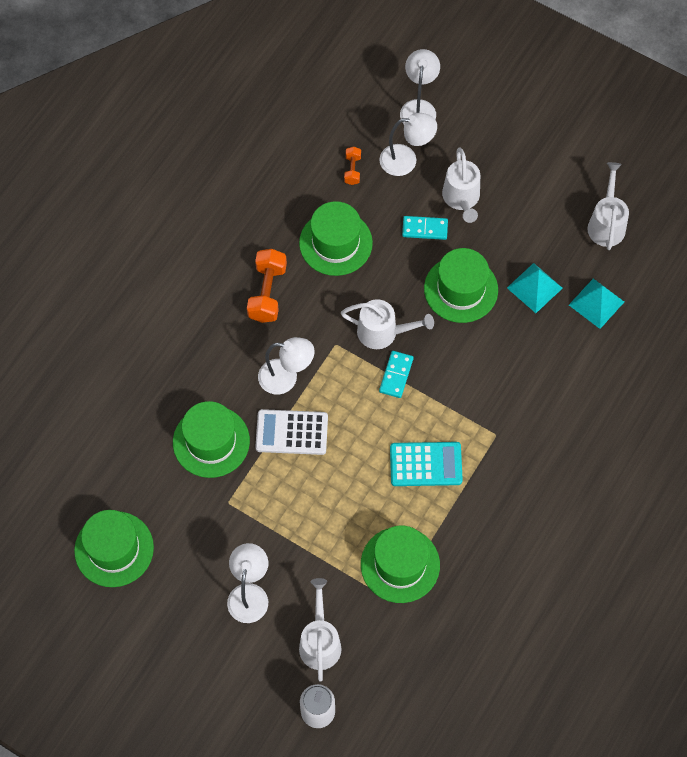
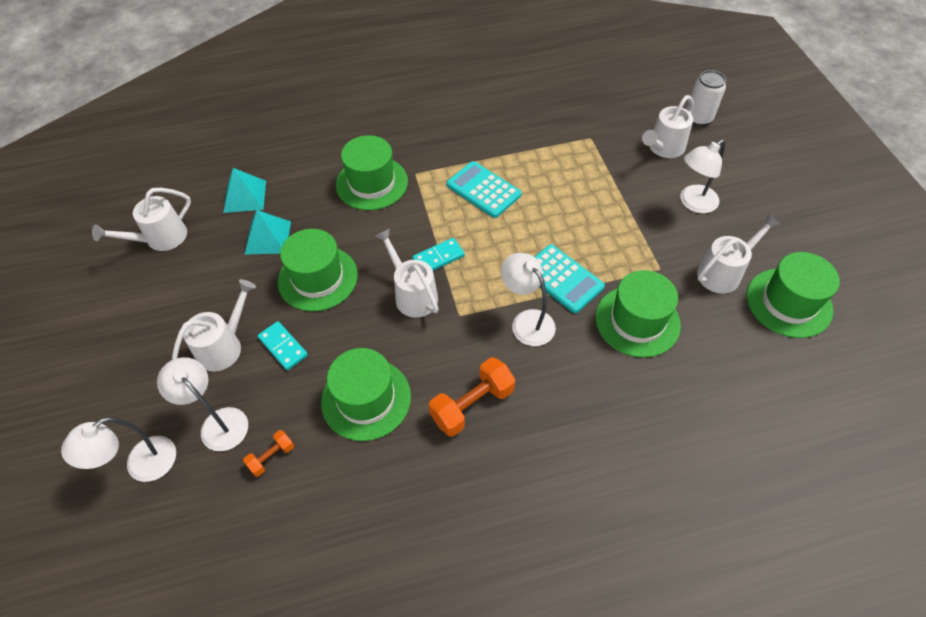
camera: 135 degrees left, 10 degrees down
white calculator [255,409,328,455] -> turquoise calculator [535,245,605,313]
green hat [361,525,440,603] -> green hat moved to [336,135,408,210]
none -> white watering can [697,214,781,294]

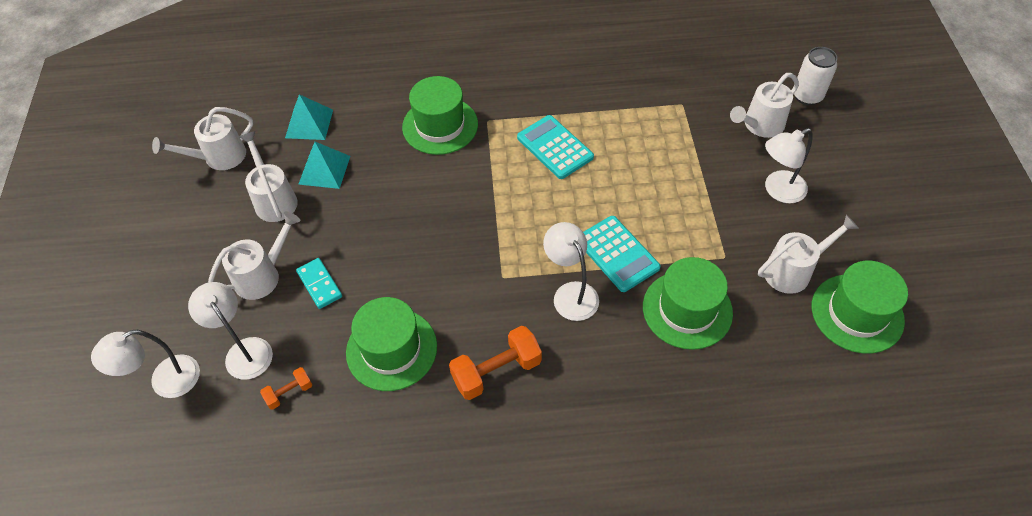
camera: 10 degrees right, 0 degrees up
green hat [278,229,358,311] -> none
white watering can [375,229,439,318] -> white watering can moved to [239,131,298,222]
turquoise domino [412,238,465,271] -> none

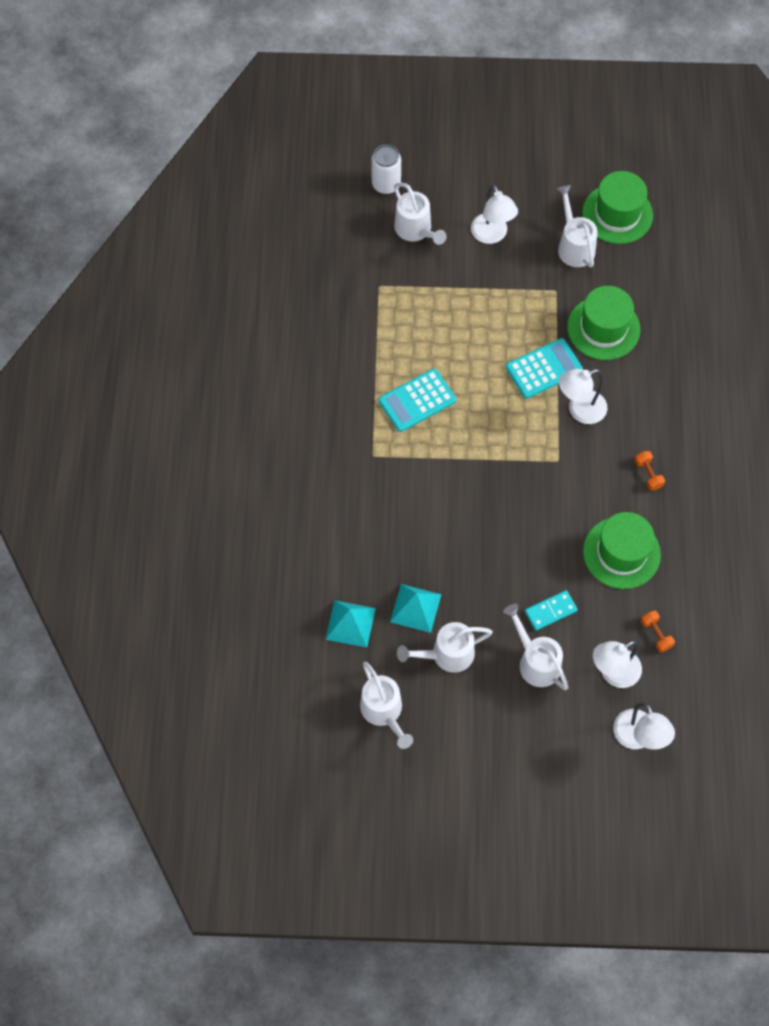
camera: 85 degrees left, 10 degrees up
green hat [402,76,478,155] -> none
orange dumbbell [449,326,542,400] -> orange dumbbell [635,451,665,490], size x0.54

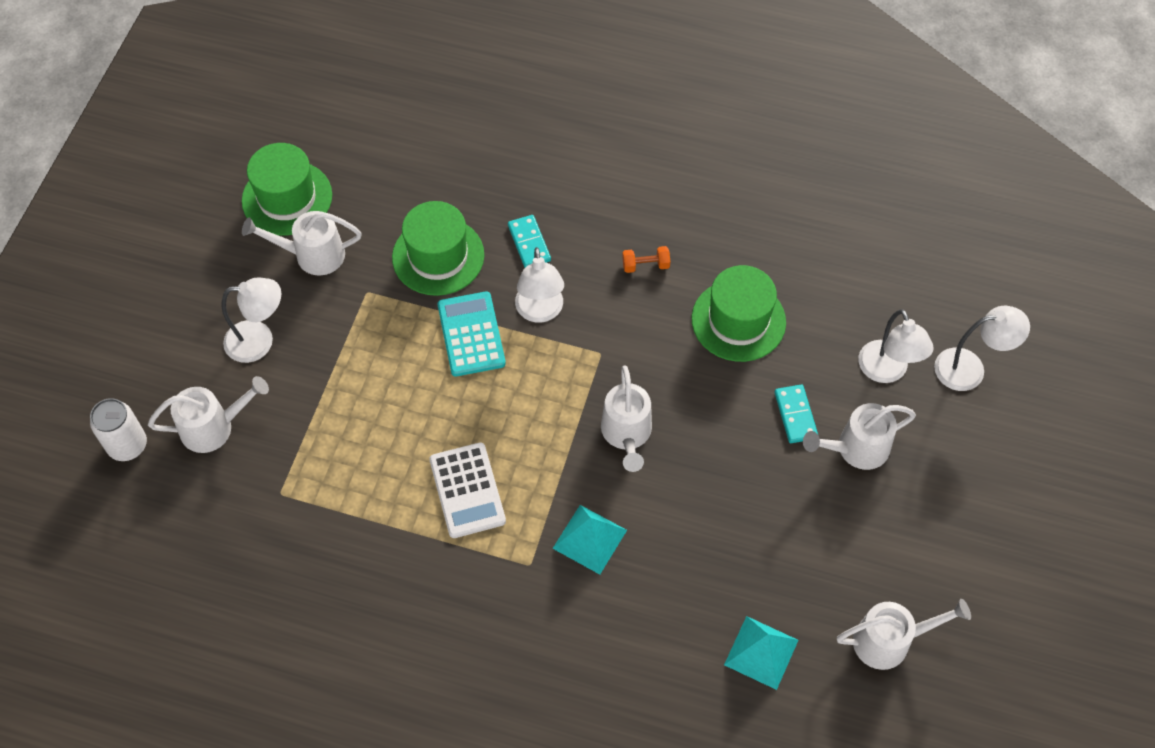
camera: 75 degrees left, 5 degrees down
turquoise calculator [379,369,456,432] -> white calculator [429,442,506,538]
turquoise pyramid [390,584,442,633] -> turquoise pyramid moved to [552,505,627,574]
white watering can [397,622,493,673] -> white watering can moved to [601,365,652,472]
orange dumbbell [641,610,675,652] -> none
none -> turquoise domino [508,215,551,267]

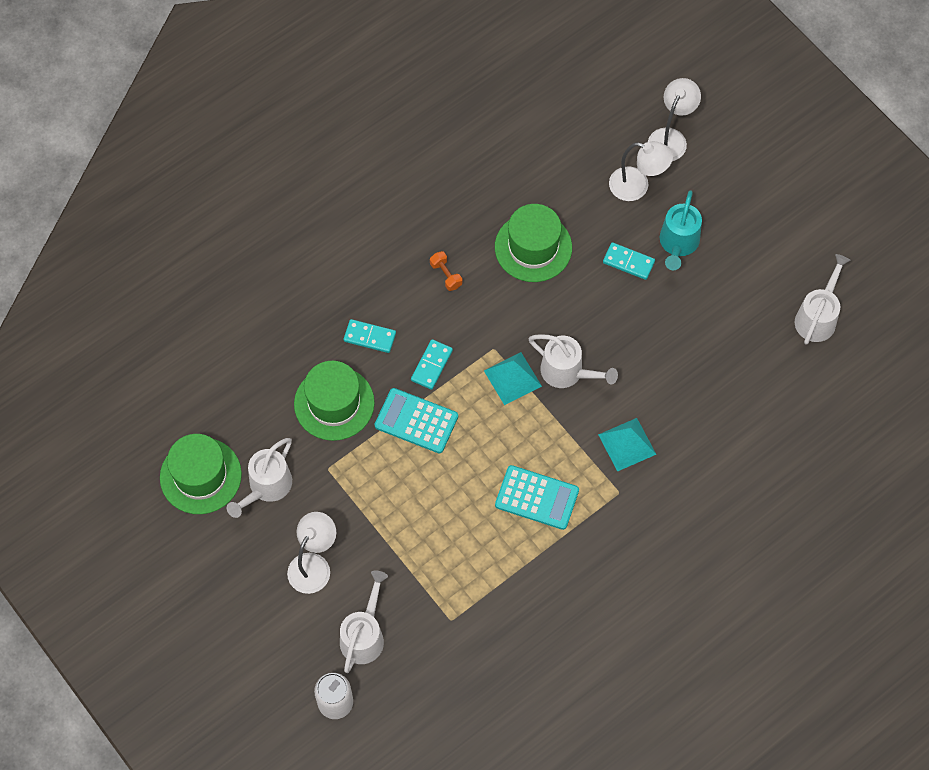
camera: 55 degrees left, 5 degrees up
white calculator [429,442,506,538] -> turquoise calculator [495,465,579,530]
white lamp [515,247,564,323] -> turquoise domino [411,339,453,390]
orange dumbbell [622,246,670,273] -> orange dumbbell turned 60 degrees counterclockwise [430,251,462,291]
turquoise pyramid [724,616,798,690] -> turquoise pyramid moved to [484,352,542,405]
white watering can [803,403,916,470] -> turquoise watering can [660,190,702,270]

